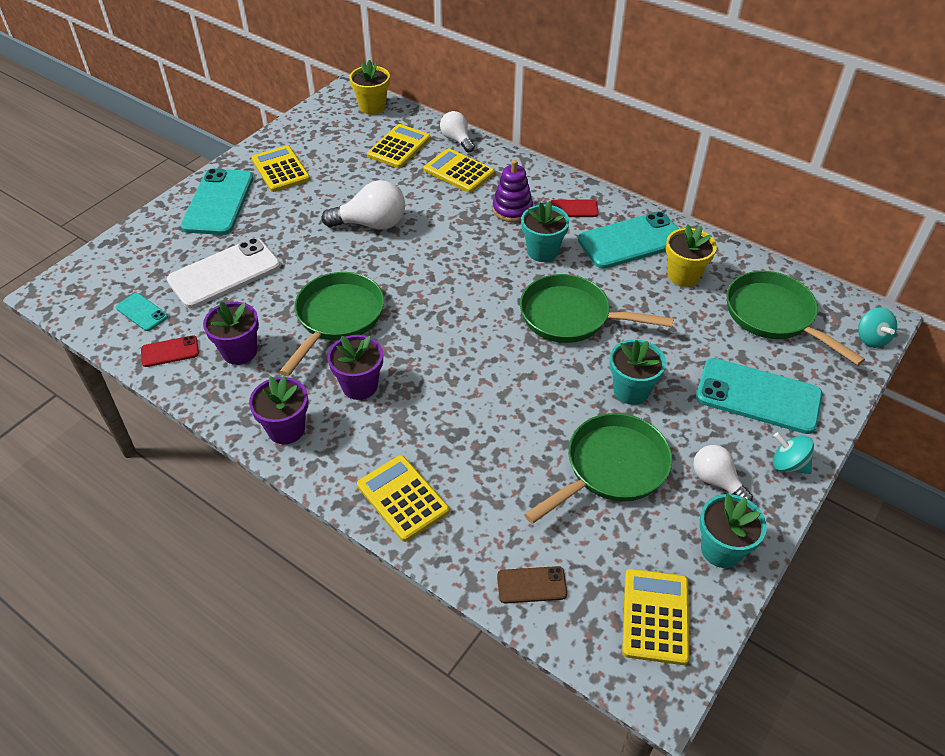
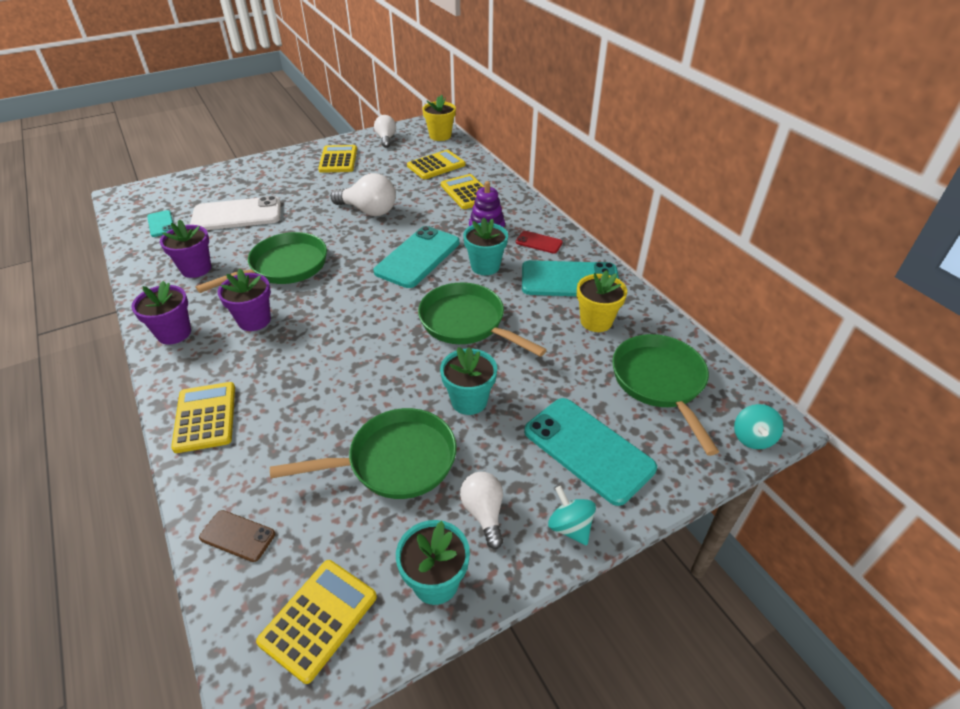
camera: 25 degrees right, 5 degrees down
red phone [141,335,199,367] -> none
turquoise phone [181,168,253,235] -> turquoise phone moved to [373,226,460,288]
white light bulb [440,111,475,153] -> white light bulb moved to [374,115,396,148]

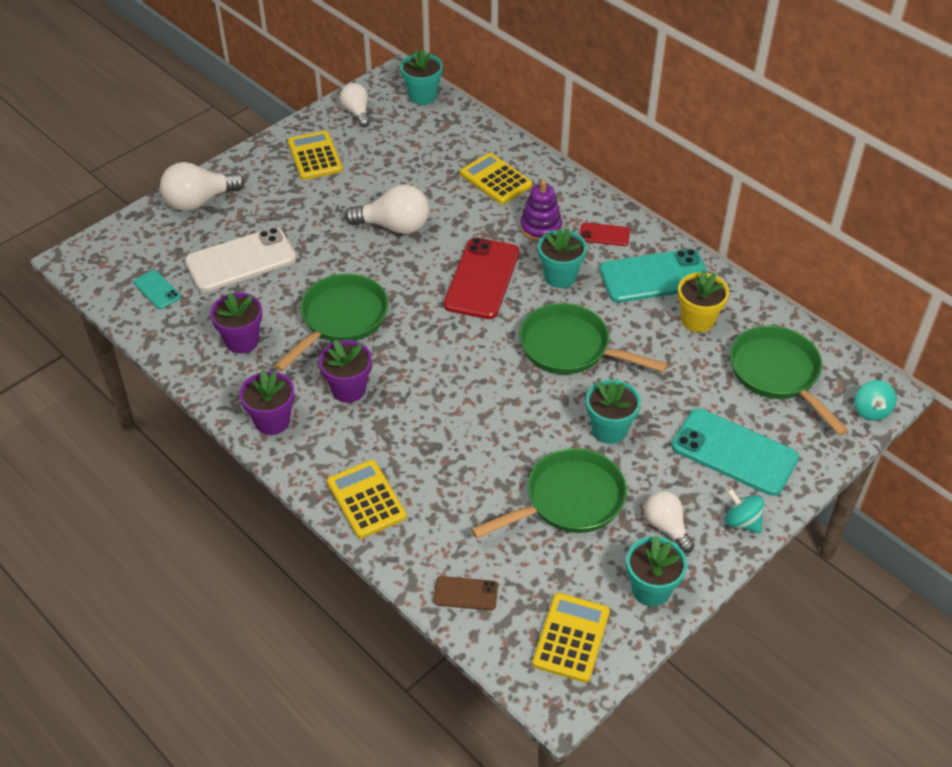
camera: 15 degrees left, 5 degrees up
turquoise phone [373,226,460,288] -> red phone [444,237,519,319]
yellow calculator [407,150,465,179] -> none
yellow flower pot [422,95,456,141] -> turquoise flower pot [400,49,443,105]
none -> white light bulb [160,162,245,211]

